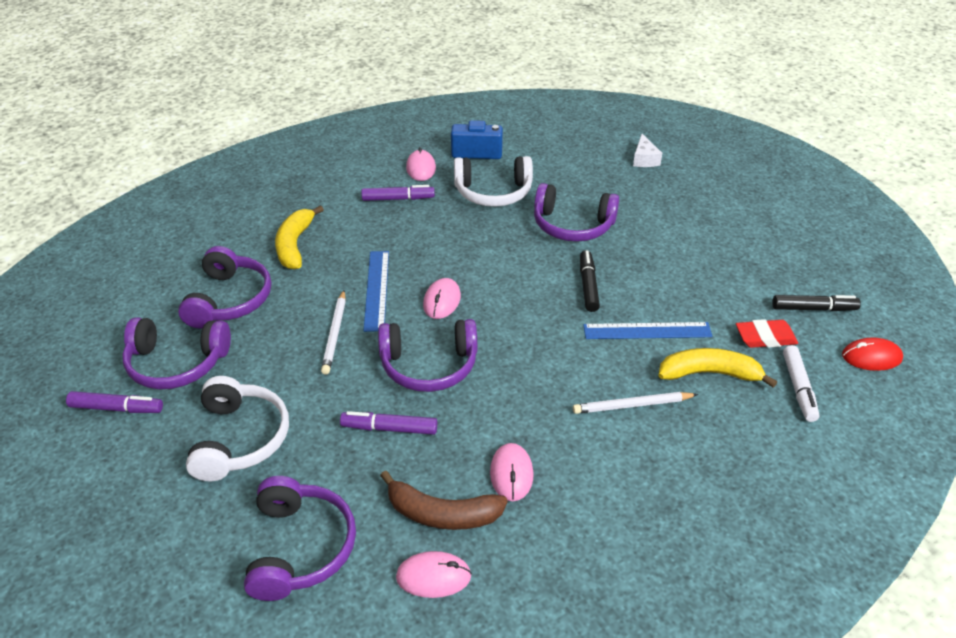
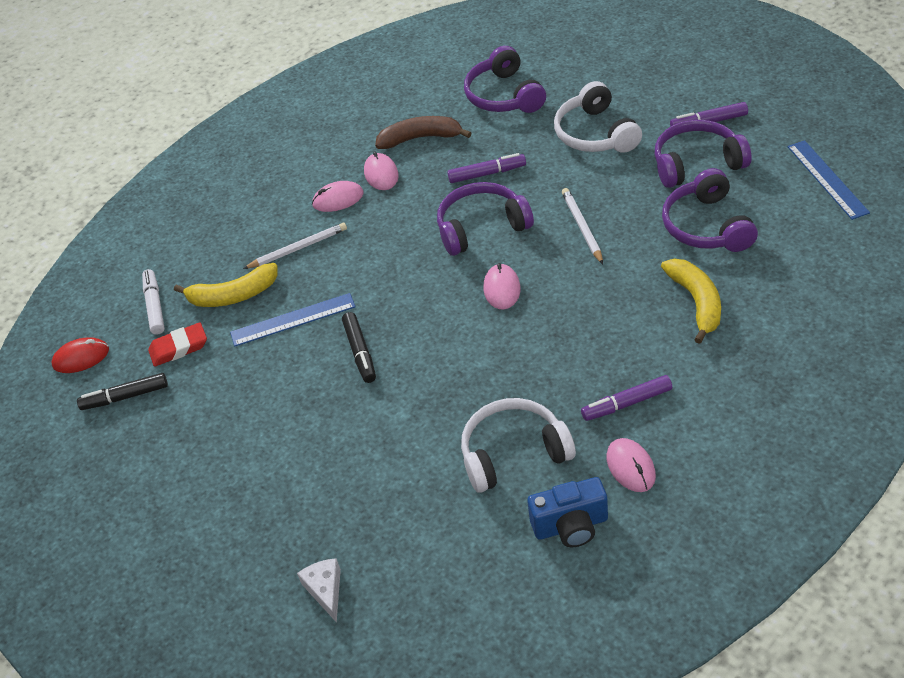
camera: 170 degrees right, 5 degrees up
blue ruler [363,251,389,332] -> blue ruler moved to [788,140,870,220]
pink mouse [396,551,472,598] -> pink mouse moved to [312,181,364,212]
purple headphones [534,183,619,242] -> none

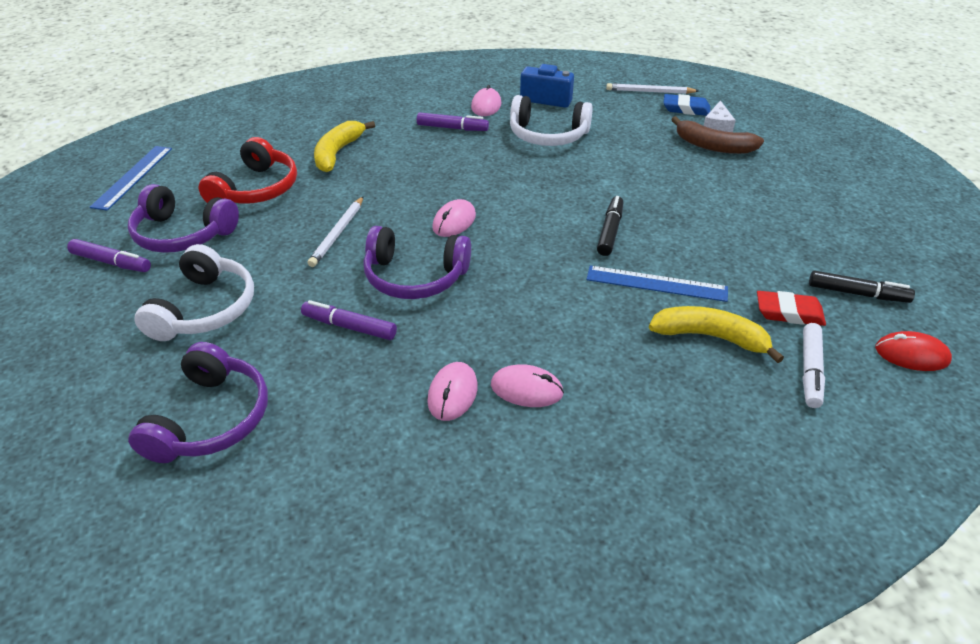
camera: 155 degrees left, 5 degrees down
white pencil [243,223,347,269] -> white pencil moved to [606,83,699,94]
brown banana [375,116,472,149] -> brown banana moved to [671,116,764,154]
purple headphones [662,168,758,252] -> red headphones [198,137,297,204]
none -> blue eraser [663,94,710,116]

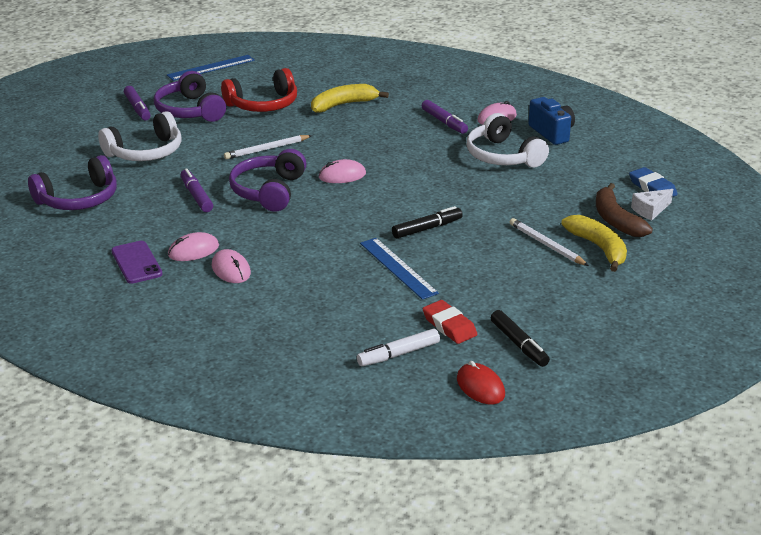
camera: 45 degrees right, 10 degrees down
purple headphones [363,226,471,299] -> purple headphones turned 45 degrees clockwise [229,149,306,212]
white pencil [606,83,699,94] -> white pencil moved to [510,218,589,266]
yellow banana [649,306,784,363] -> yellow banana moved to [561,215,627,272]
none -> purple phone [111,241,163,284]

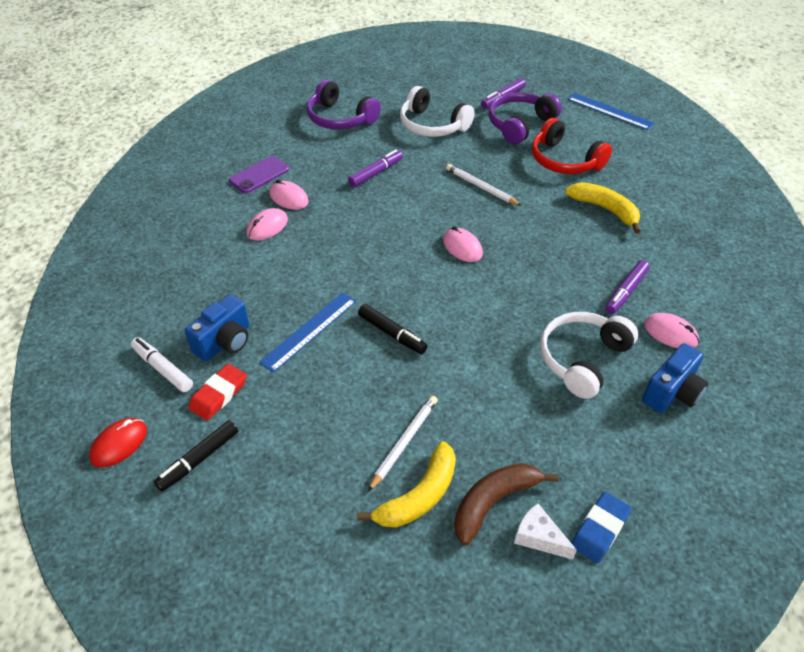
camera: 70 degrees right, 15 degrees up
purple headphones [229,149,306,212] -> none
none -> blue camera [185,294,249,361]

